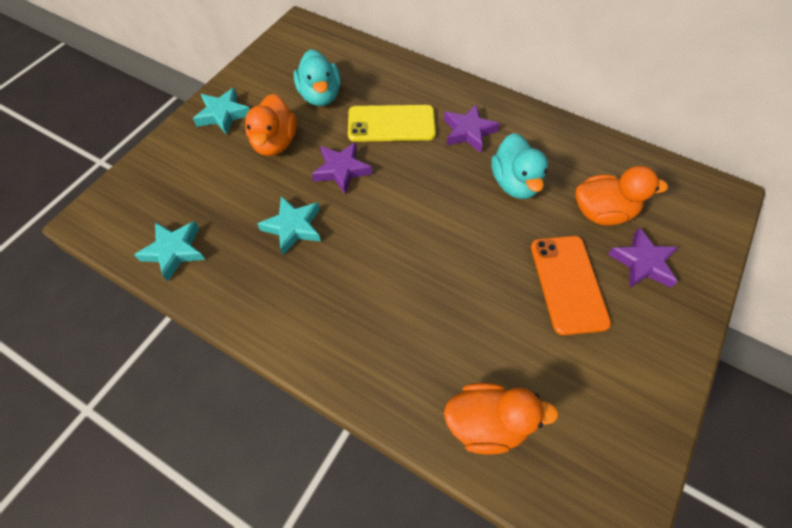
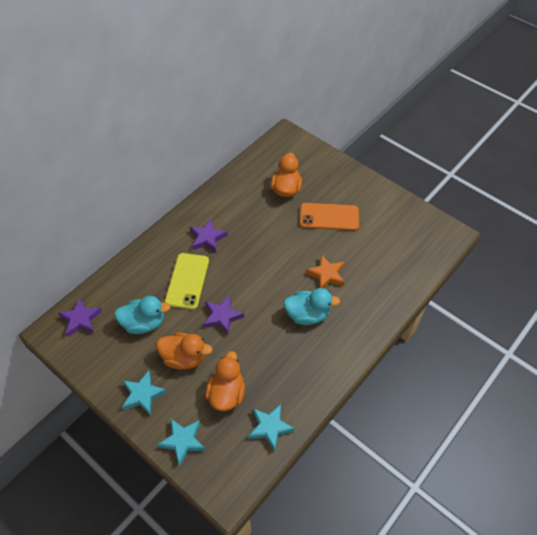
camera: 80 degrees left, 5 degrees down
turquoise star [258,196,321,255] -> turquoise star moved to [157,419,205,467]
orange duck [444,383,559,455] -> orange duck moved to [205,351,245,411]
turquoise duck [491,133,548,199] -> turquoise duck moved to [283,288,340,325]
purple star [608,227,678,288] -> purple star moved to [58,297,102,337]
none -> orange star [306,254,344,288]

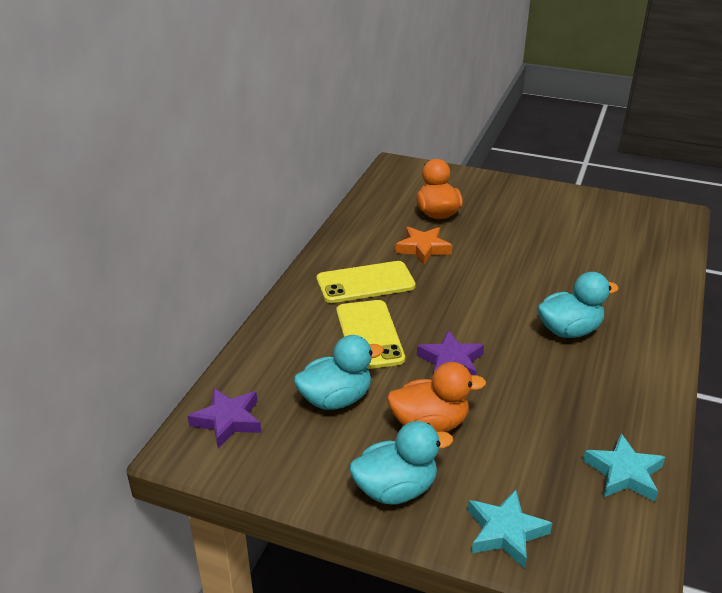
camera: 20 degrees left, 20 degrees down
turquoise star [122,370,167,416] -> turquoise duck [349,421,453,505]
purple star [190,219,228,253] -> yellow phone [316,261,416,303]
orange duck [205,351,245,411] -> none
orange phone [300,203,359,231] -> none
orange star [306,254,344,288] -> orange star moved to [395,227,452,264]

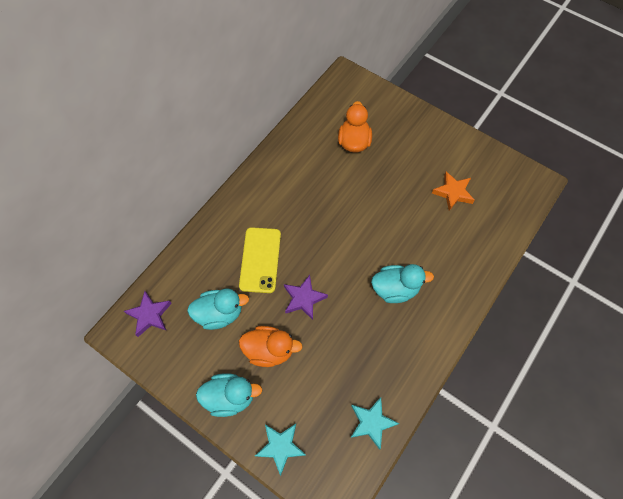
camera: 15 degrees right, 30 degrees up
yellow phone [316,261,416,303] -> none
orange star [395,227,452,264] -> orange star moved to [432,172,475,211]

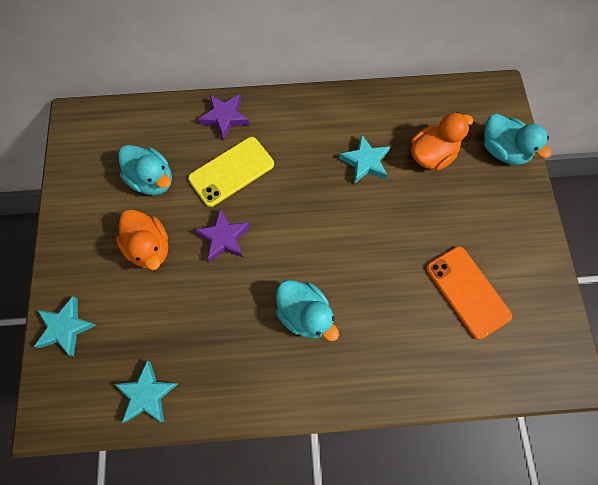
camera: 50 degrees right, 5 degrees up
purple star [124,291,172,337] -> purple star moved to [198,94,249,140]
turquoise duck [196,373,262,417] -> turquoise duck moved to [484,114,552,165]
orange star [432,172,475,211] -> orange phone [426,246,512,340]
none -> turquoise star [339,134,390,184]

